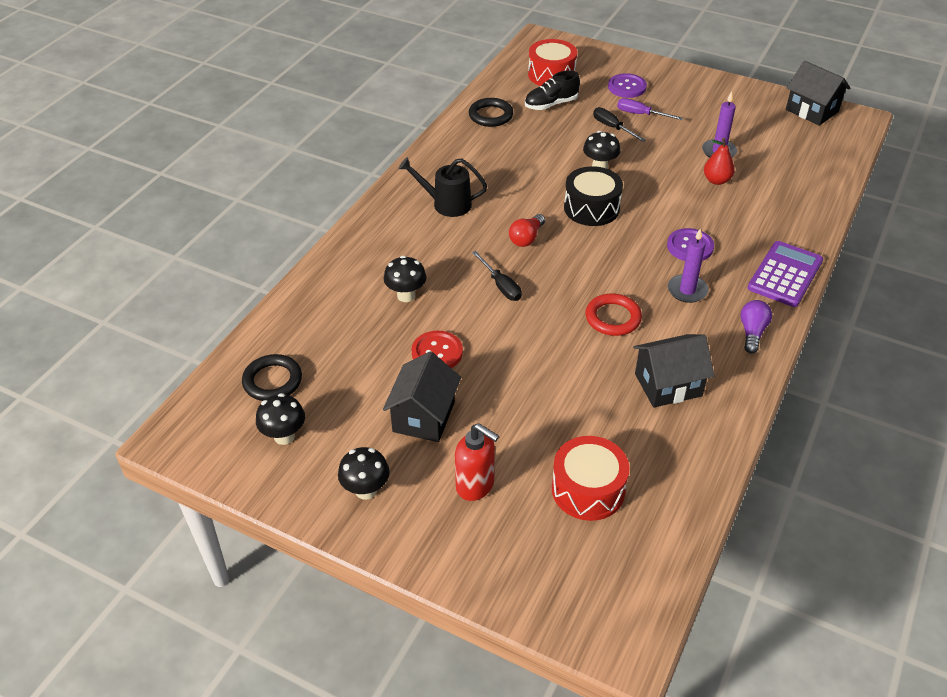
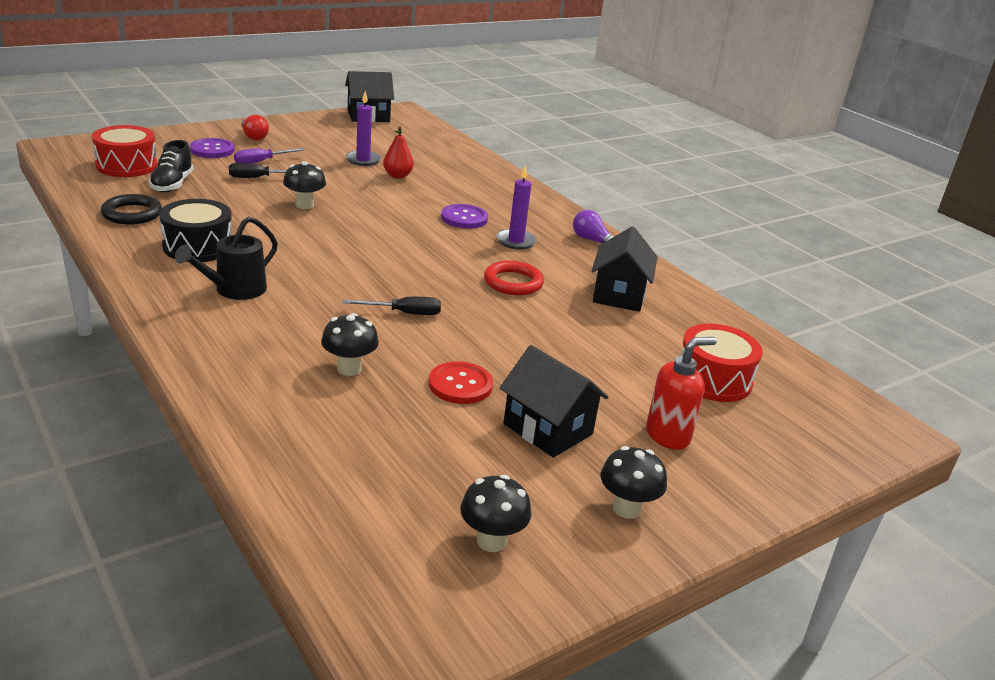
camera: 65 degrees left, 15 degrees down
black ring [242,354,302,401] -> none
red light bulb [509,214,545,247] -> red light bulb moved to [241,115,269,141]
black drum [564,166,623,226] -> black drum moved to [159,199,232,262]
purple calculator [748,241,823,307] -> none

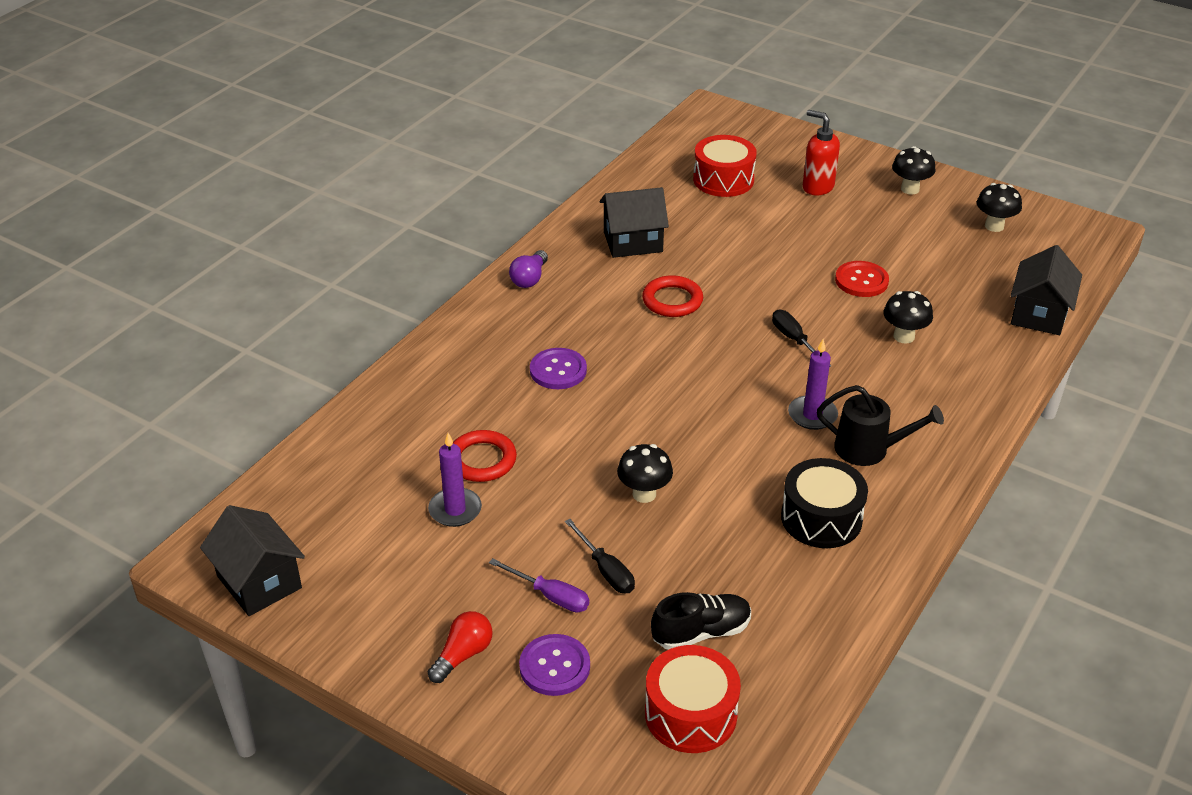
camera: 110 degrees left, 10 degrees up
black ring [101,194,162,224] -> none
red pear [383,127,414,179] -> red ring [453,430,517,482]
purple candle [496,165,537,250] -> purple candle moved to [788,339,838,430]
black house [500,345,608,458] -> black house moved to [1011,245,1082,335]

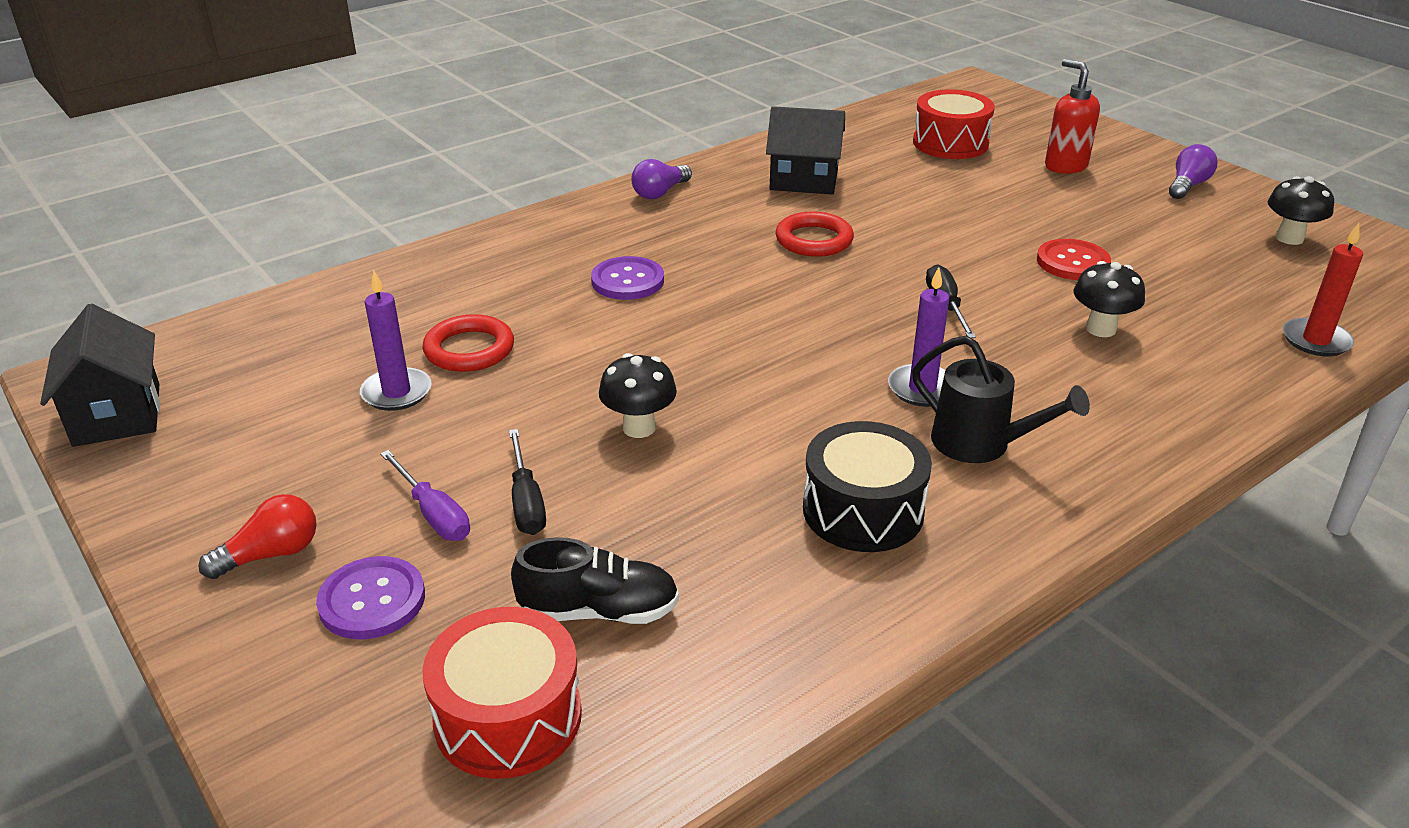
camera: 20 degrees right, 5 degrees down
black mushroom [892,146,936,195] -> purple light bulb [1169,144,1218,199]
black house [1011,245,1082,335] -> red candle [1283,223,1363,356]

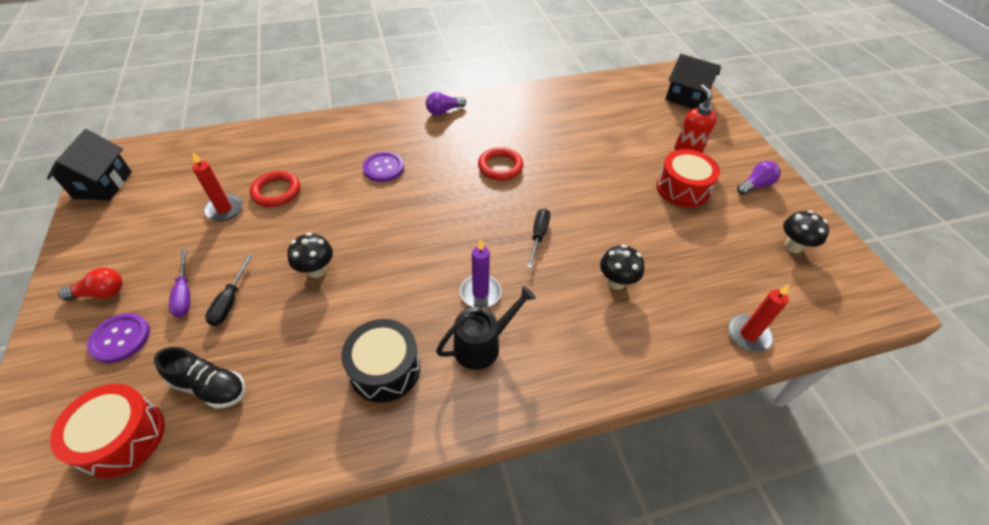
camera: 20 degrees right, 15 degrees up
purple candle [360,270,431,411] -> red candle [192,152,243,221]
black house [766,106,845,194] -> black house moved to [665,54,721,109]
black watering can [912,335,1090,463] -> black watering can turned 90 degrees counterclockwise [436,286,536,370]
red drum [913,89,995,159] -> red drum moved to [656,149,720,208]
red button [1037,239,1111,280] -> none

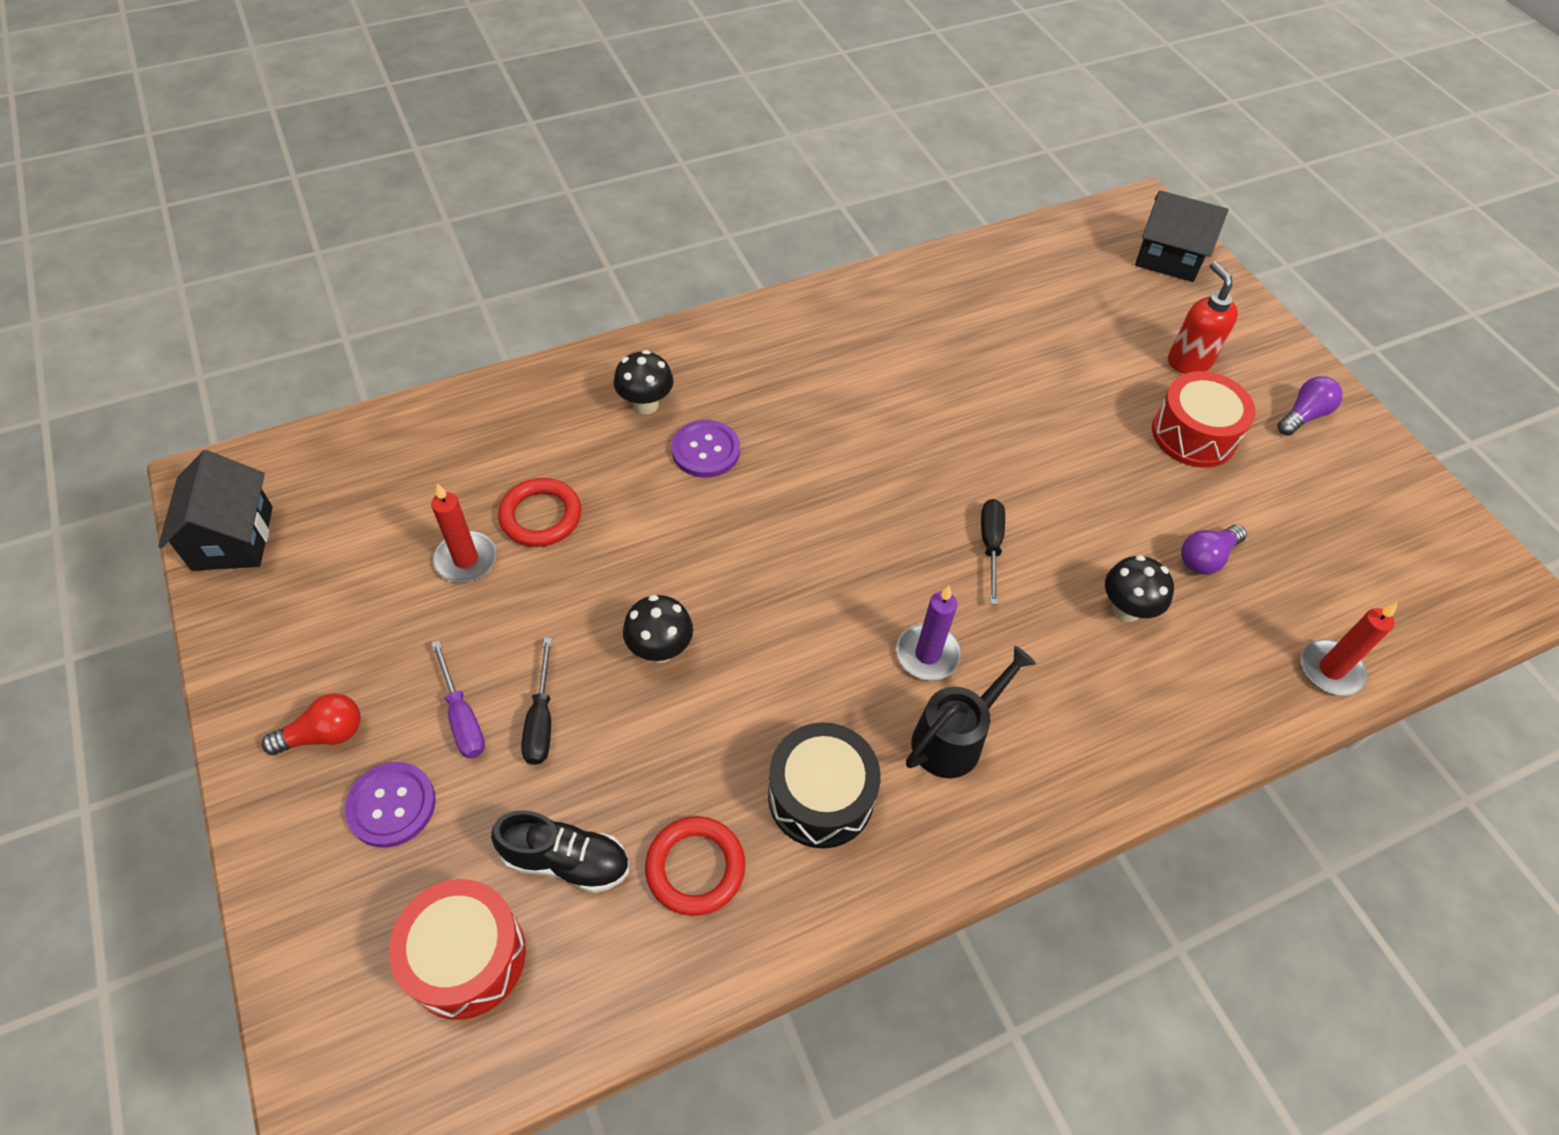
camera: 10 degrees left, 5 degrees up
purple light bulb [426,92,466,115] -> purple light bulb moved to [1181,524,1247,575]
red ring [478,147,523,180] -> red ring moved to [645,816,745,916]
black mushroom [783,211,829,253] -> black mushroom moved to [614,350,674,415]

